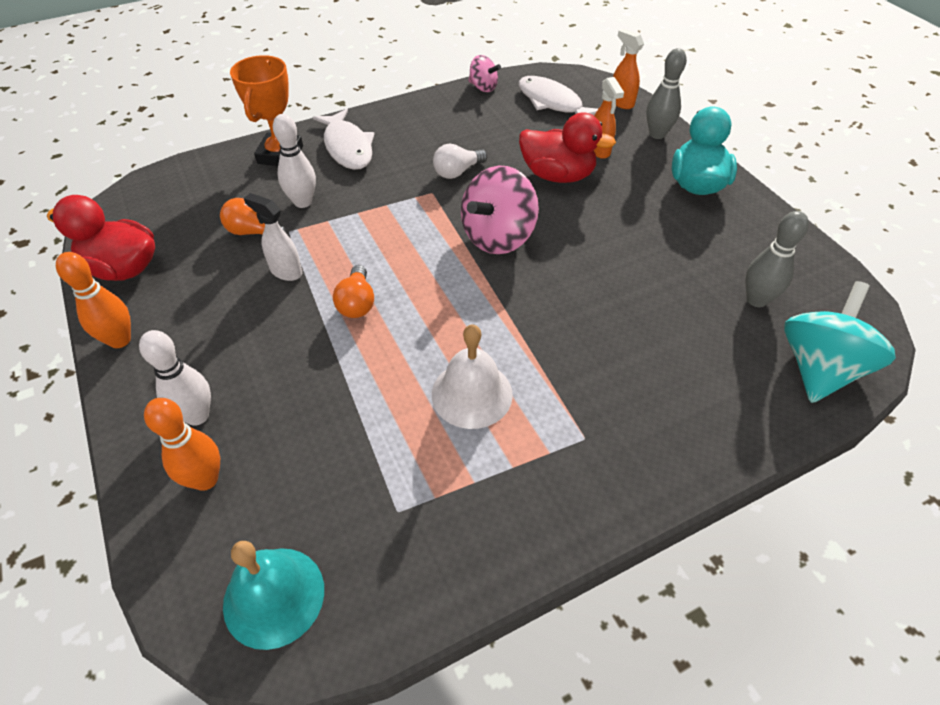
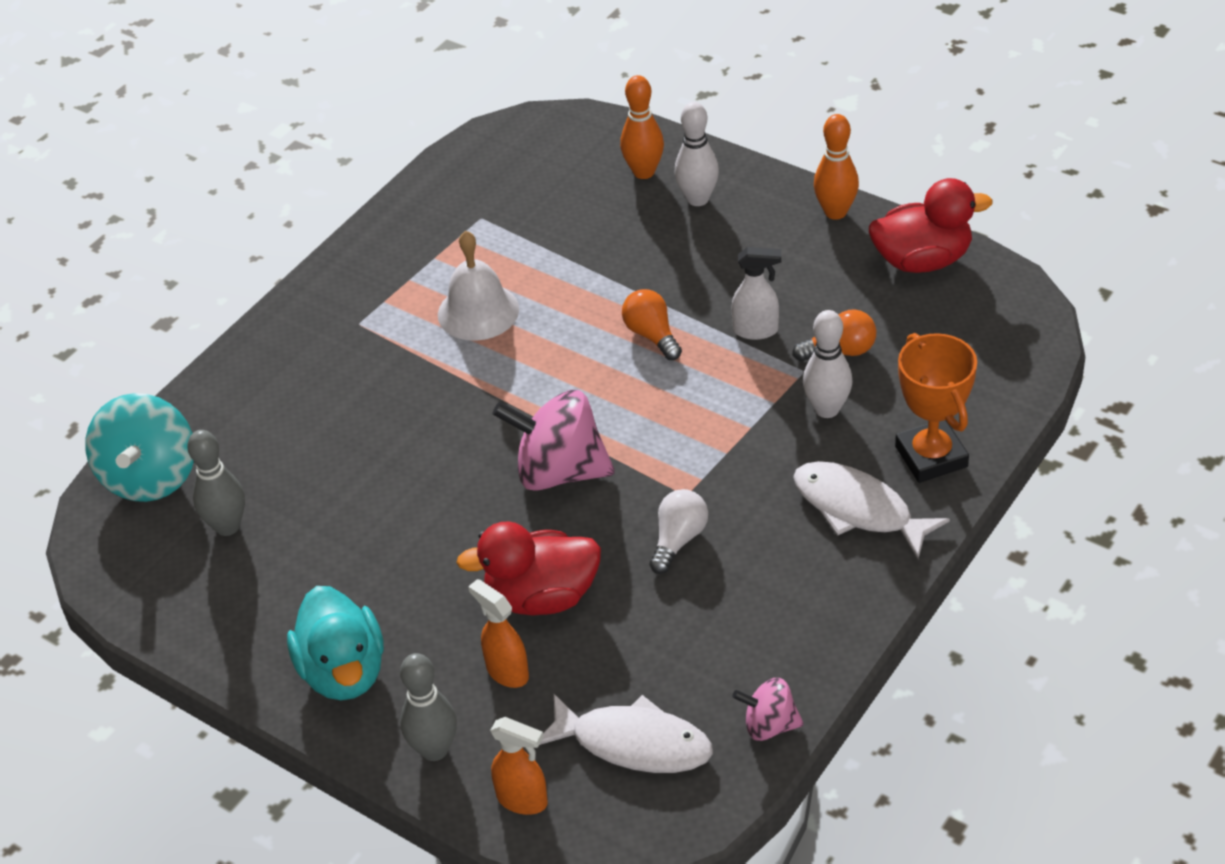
camera: 155 degrees right, 5 degrees down
turquoise bell [223,541,324,650] -> none
pink spinning top [461,166,539,254] -> pink spinning top turned 90 degrees counterclockwise [493,390,615,491]

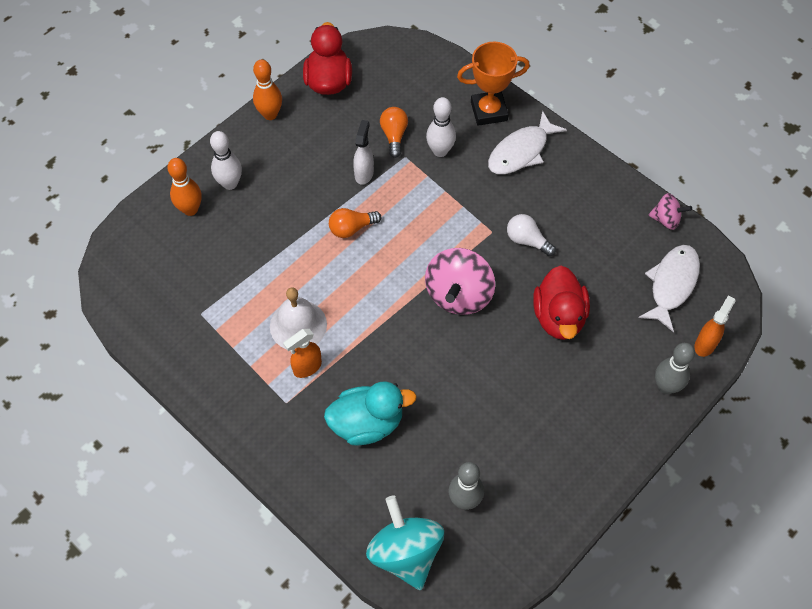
camera: 85 degrees left, 15 degrees up
turquoise spinning top [85,393,194,502] -> turquoise spinning top turned 120 degrees counterclockwise [366,495,444,590]
turquoise duck [287,586,384,700] -> turquoise duck moved to [324,382,417,446]
orange spray bottle [468,579,529,688] -> orange spray bottle moved to [283,329,322,378]
pink spinning top [732,678,804,741] -> pink spinning top turned 90 degrees counterclockwise [648,193,692,230]

